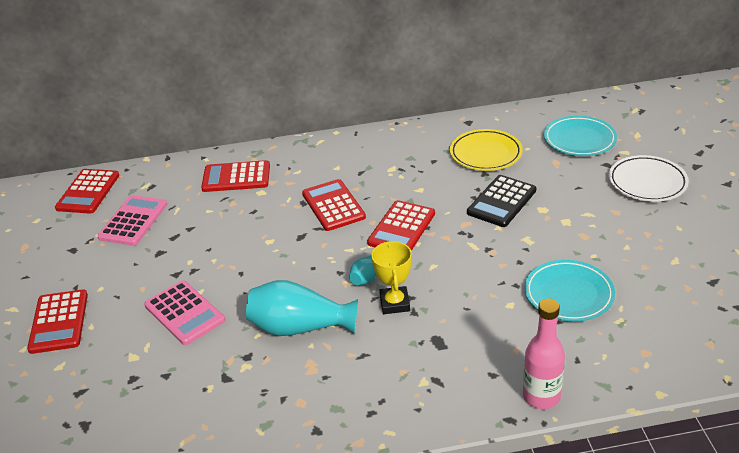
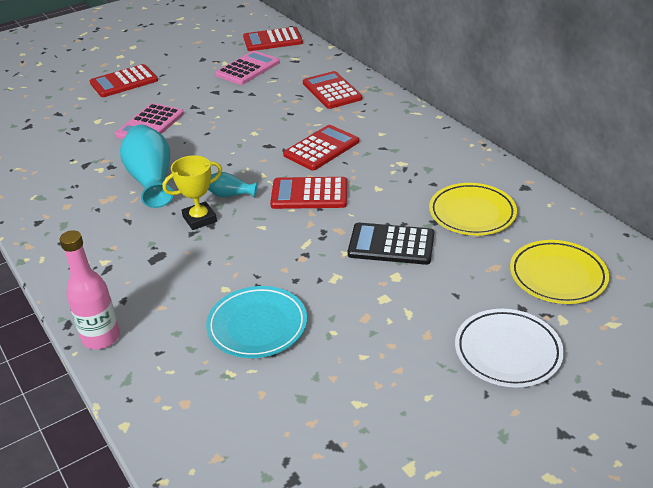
camera: 65 degrees right, 0 degrees up
pink calculator [97,195,167,246] -> pink calculator turned 45 degrees counterclockwise [215,51,280,85]
turquoise plate [544,116,617,156] -> yellow plate [510,240,609,304]

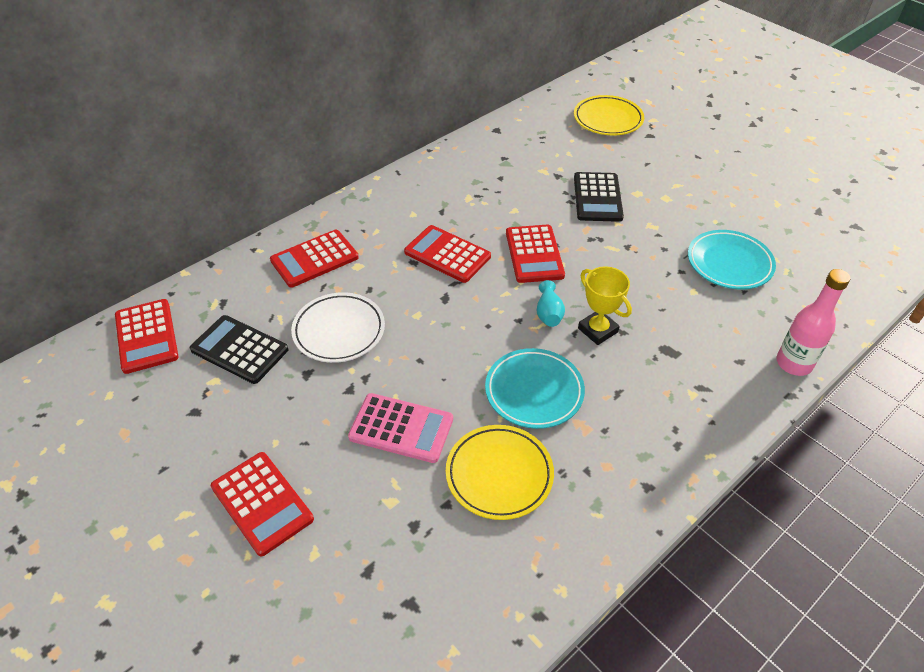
camera: 100 degrees left, 10 degrees up
turquoise vase [120,125,173,208] -> turquoise plate [485,348,585,429]
pink calculator [215,51,280,85] -> black calculator [190,315,288,384]
yellow plate [429,183,517,235] -> yellow plate moved to [446,425,554,520]
white plate [455,309,564,387] -> white plate moved to [291,292,385,363]

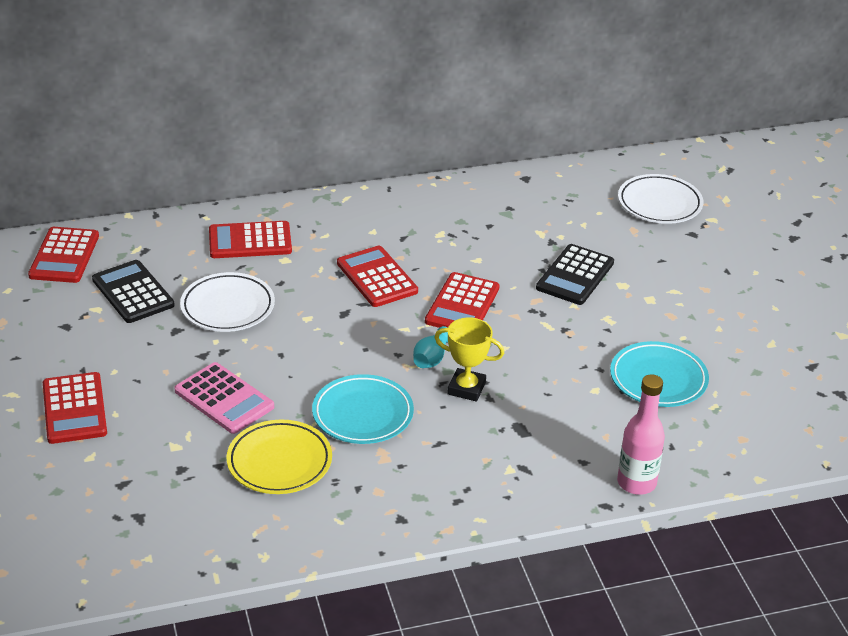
camera: 25 degrees right, 10 degrees down
yellow plate [574,95,644,135] -> white plate [618,174,703,224]
yellow trophy [578,266,632,345] -> yellow trophy turned 60 degrees counterclockwise [434,317,504,401]

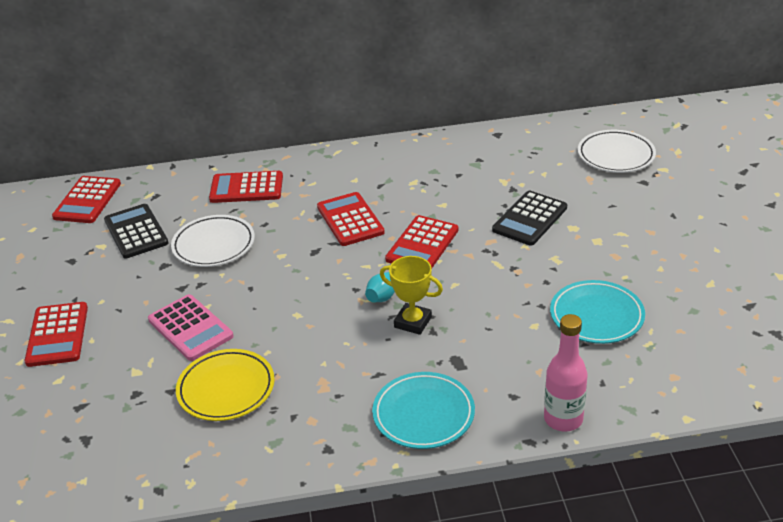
camera: 10 degrees right, 0 degrees up
turquoise plate [312,374,414,444] -> turquoise plate moved to [372,372,475,449]

